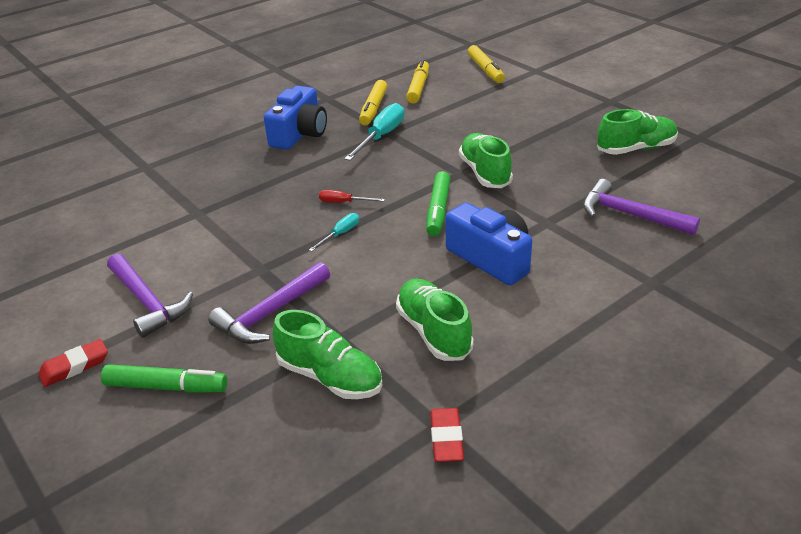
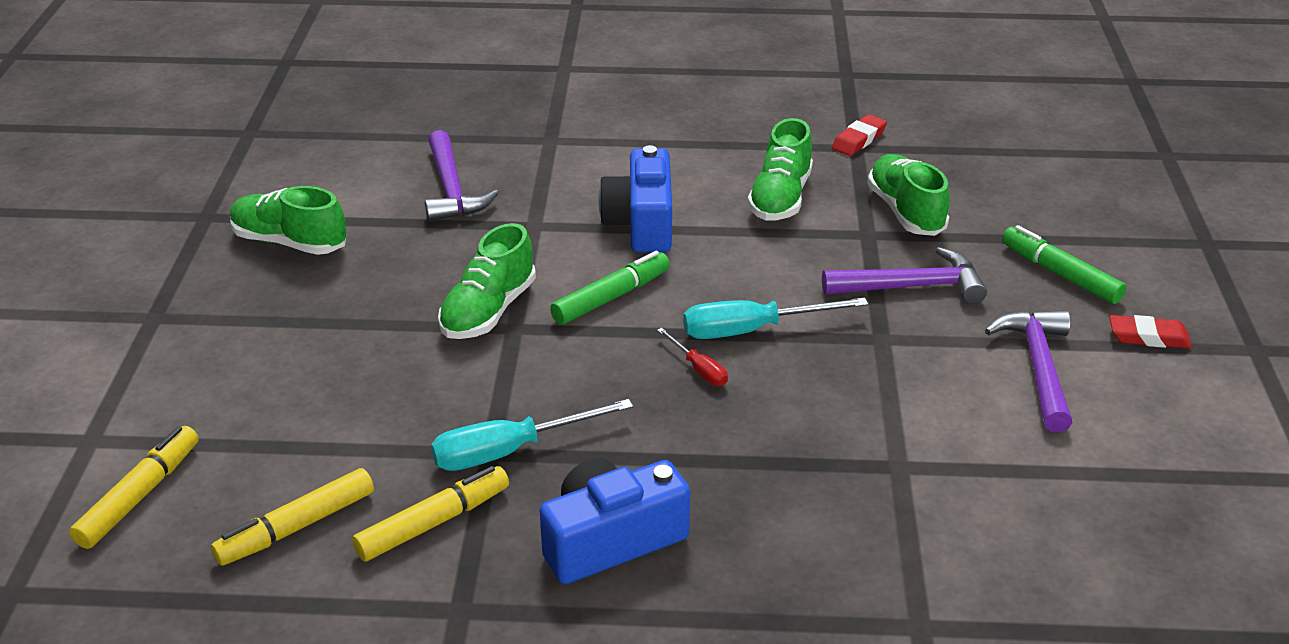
camera: 140 degrees left, 0 degrees up
turquoise screwdriver [309,213,359,252] -> turquoise screwdriver [683,298,868,339], size x1.87

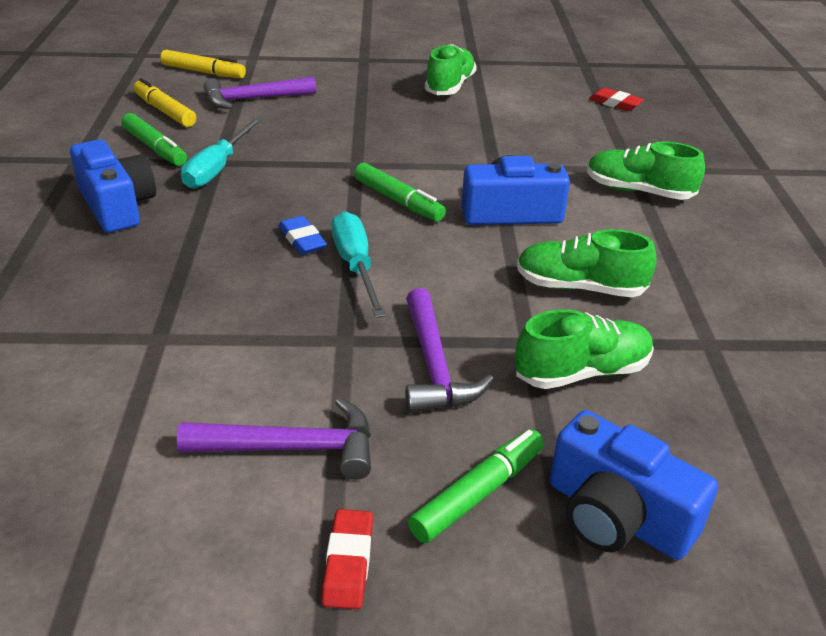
camera: 85 degrees right, 0 degrees up
yellow marker [352,466,509,561] -> green marker [122,113,187,166]
purple hammer [425,130,499,222] -> purple hammer moved to [204,76,316,109]
turquoise screwdriver [431,399,633,471] -> turquoise screwdriver turned 135 degrees counterclockwise [181,118,262,189]
green shoe [438,223,536,339] -> green shoe moved to [587,141,705,200]
red screwdriver [657,328,728,386] -> blue eraser [279,216,327,255]
red eraser [832,114,887,156] -> red eraser moved to [589,88,644,111]
none -> blue camera [550,410,718,560]

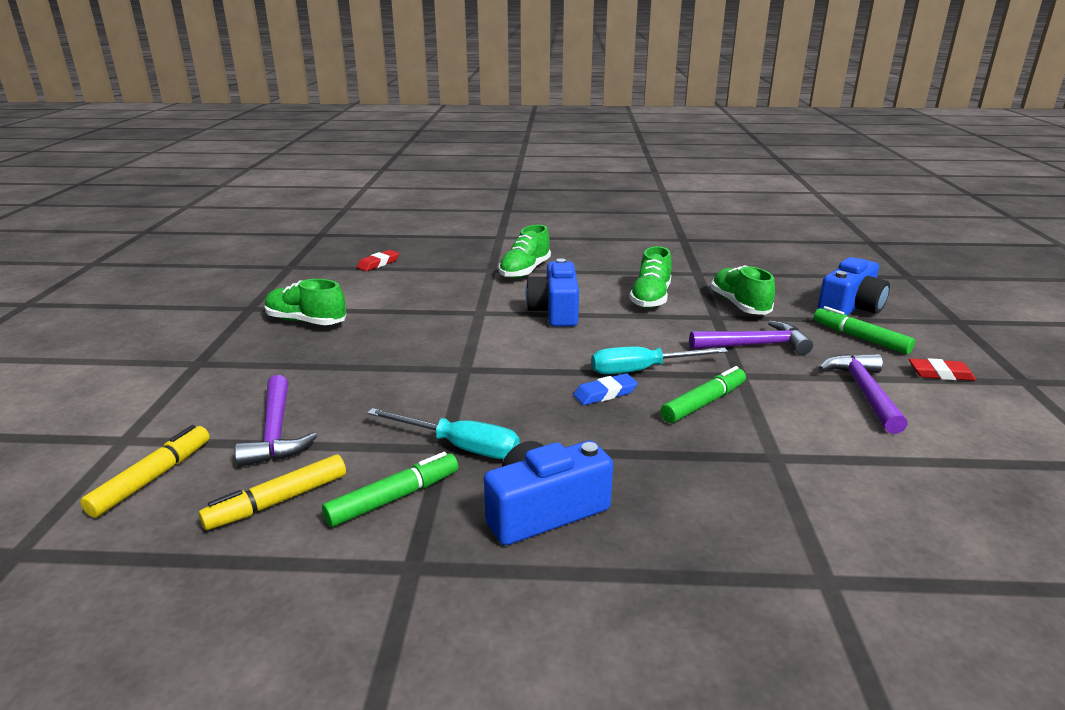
camera: 85 degrees left, 10 degrees down
green marker [354,163,446,222] -> green marker moved to [660,366,746,423]

